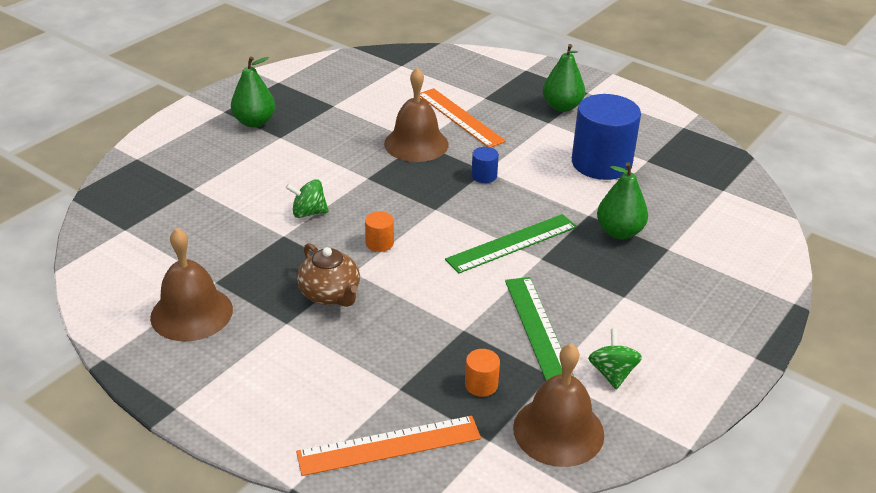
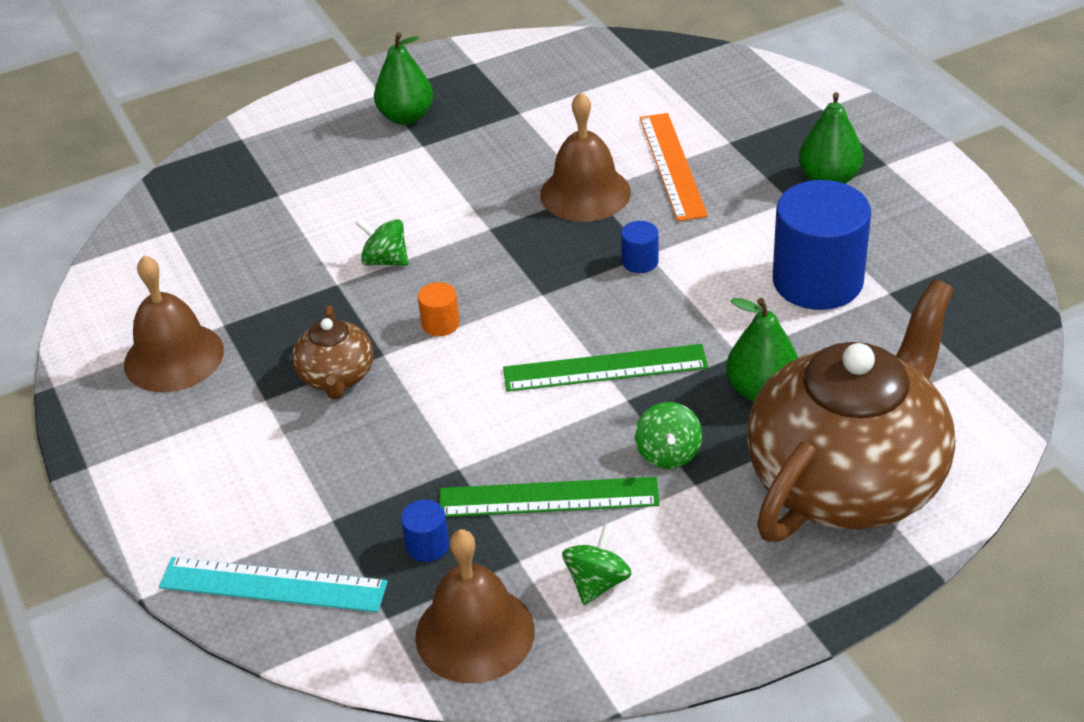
camera: 30 degrees right, 5 degrees up
orange ruler [296,416,481,476] -> turquoise ruler [159,557,388,612]
orange cylinder [465,349,500,397] -> blue cylinder [401,500,449,562]
green ruler [505,277,574,381] -> green ruler turned 75 degrees clockwise [439,477,660,517]
none -> green spinning top [635,402,702,469]
none -> brown teapot [747,279,955,542]

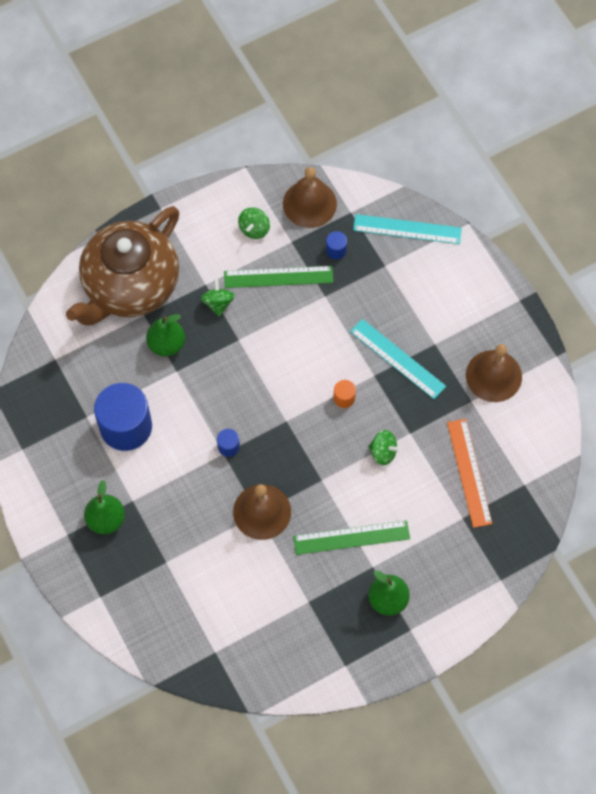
camera: 175 degrees right, 25 degrees up
brown teapot [292,305,374,399] -> turquoise ruler [350,319,446,399]
green ruler [503,344,708,392] -> green ruler moved to [293,520,410,555]
orange ruler [640,113,708,221] -> orange ruler moved to [447,419,492,528]

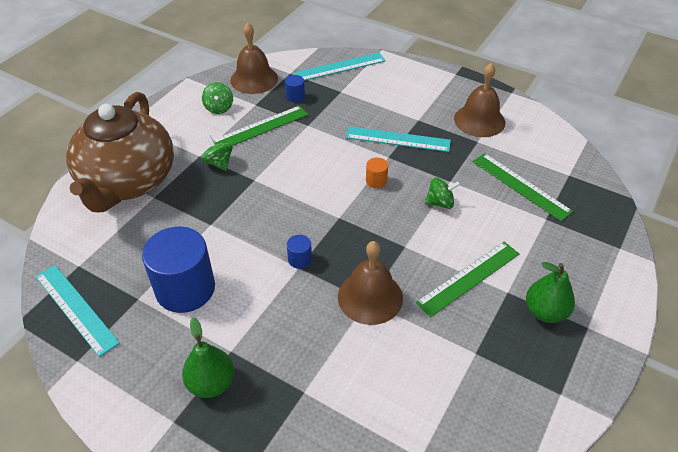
camera: 30 degrees left, 20 degrees down
green pear [146,314,185,357] -> none
orange ruler [447,419,492,528] -> green ruler [473,153,573,221]
none -> turquoise ruler [35,265,120,357]

